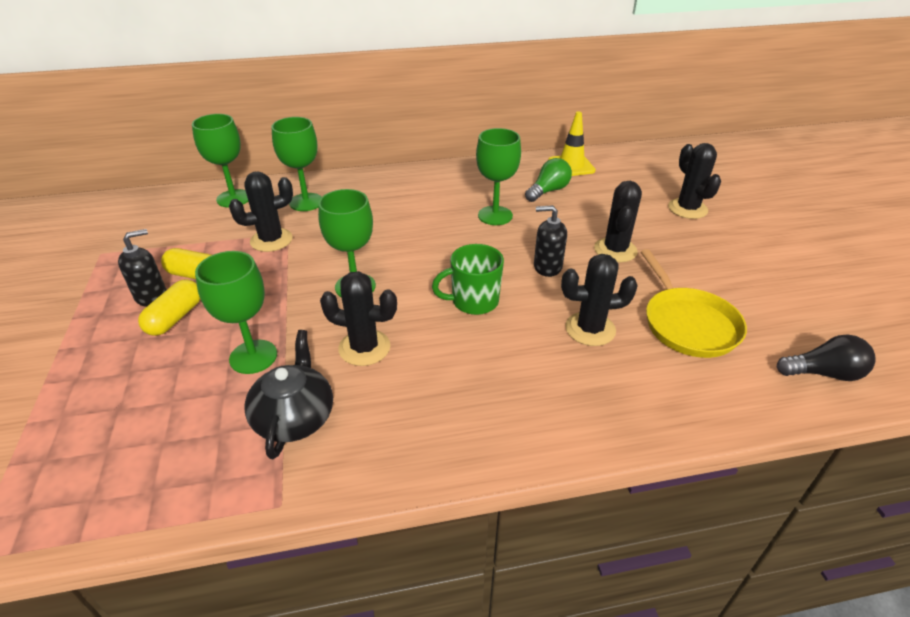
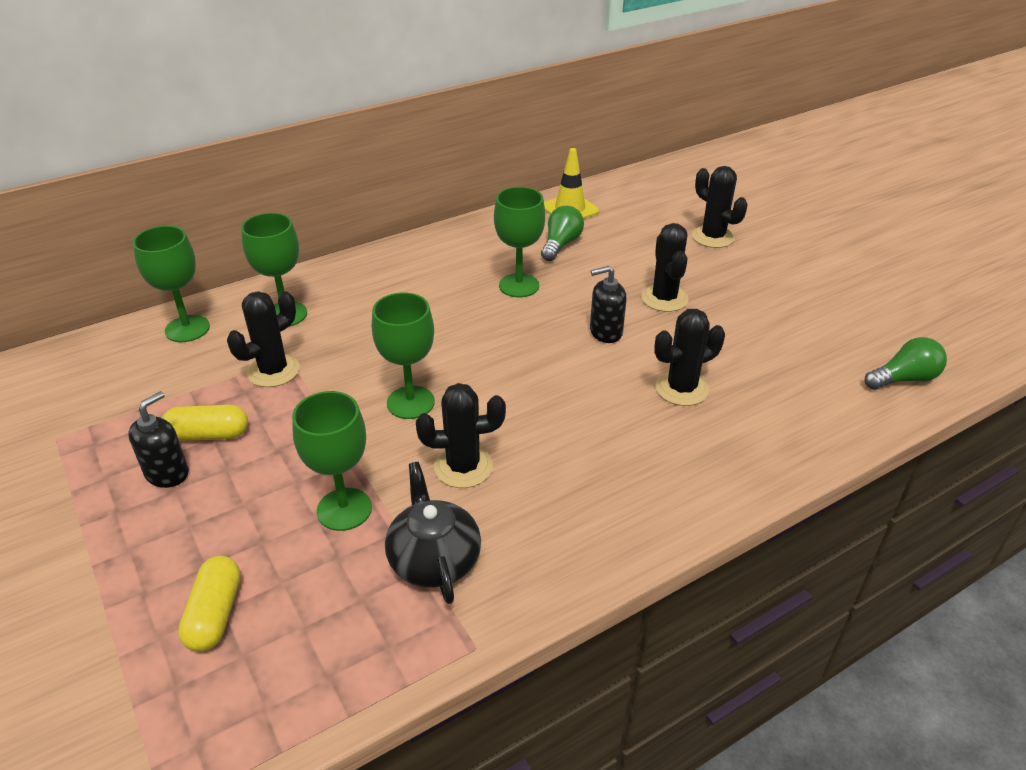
camera: 20 degrees left, 0 degrees up
yellow capsule [138,279,200,336] -> yellow capsule moved to [178,556,240,652]
green mug [432,244,504,315] -> none
yellow pan [641,249,747,358] -> none
black light bulb [777,335,876,381] -> green light bulb [865,337,947,390]

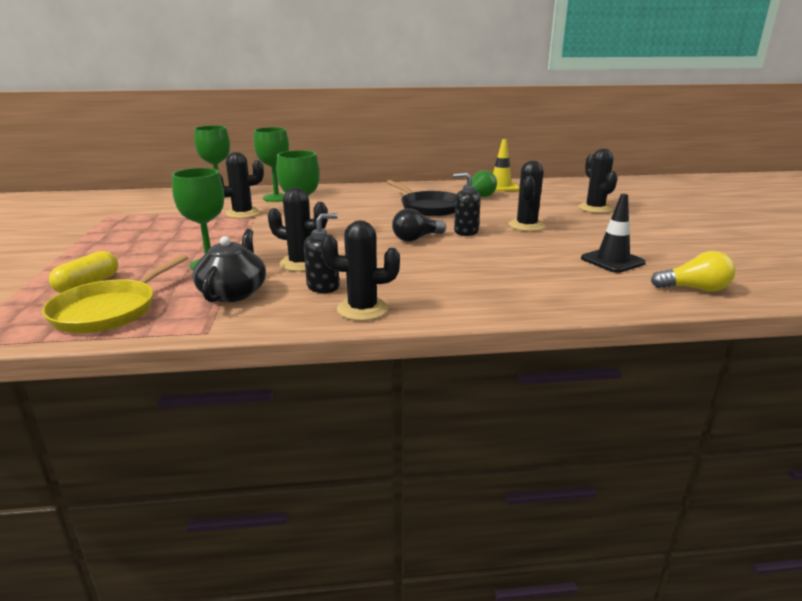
camera: 25 degrees right, 15 degrees down
black soap dispenser [128,391,189,488] -> black soap dispenser moved to [304,213,339,293]
yellow capsule [162,405,248,441] -> none
green goblet [494,187,545,297] -> black pan [387,180,457,216]
black cactus [654,309,725,406] -> black cactus moved to [321,220,400,321]
green light bulb [865,337,947,390] -> yellow light bulb [651,251,735,292]
none -> yellow pan [42,254,188,333]
none -> black light bulb [392,208,446,242]
none -> black traffic cone [581,194,646,273]

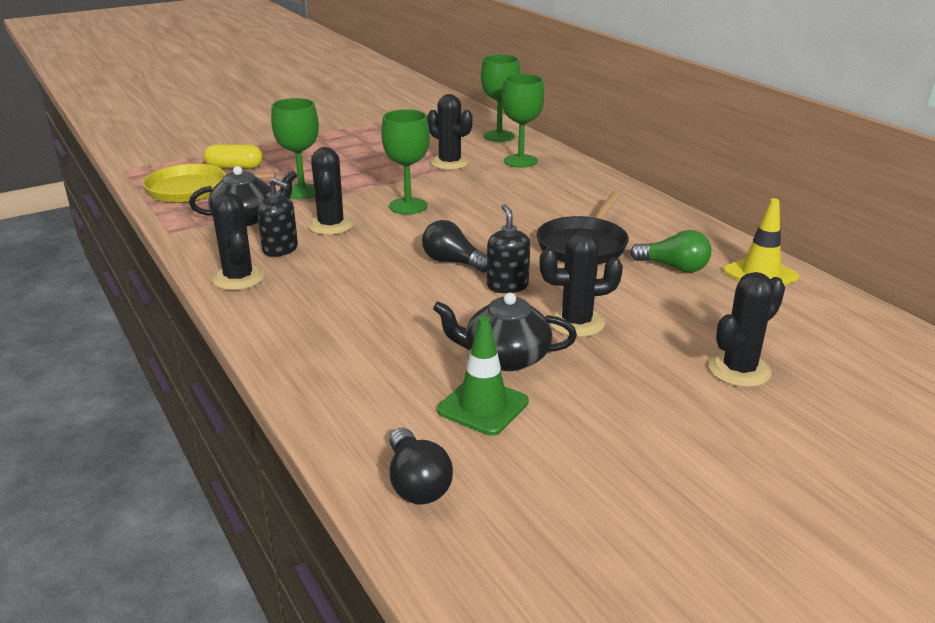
camera: 65 degrees right, 5 degrees up
black traffic cone [581,194,646,273] -> green traffic cone [437,316,529,436]
yellow light bulb [651,251,735,292] -> black light bulb [389,428,453,505]
none -> black teapot [433,293,577,371]

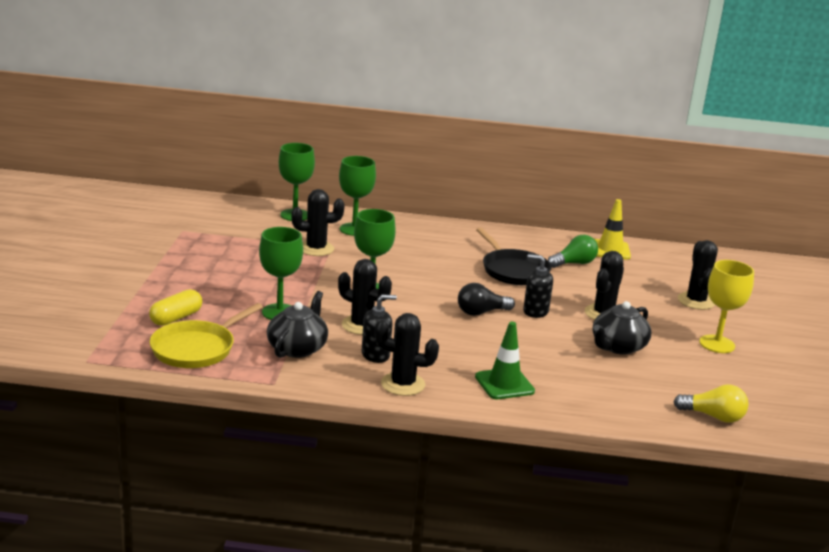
camera: 55 degrees left, 5 degrees down
black light bulb [389,428,453,505] -> yellow light bulb [674,384,749,423]
green traffic cone [437,316,529,436] -> green traffic cone moved to [475,322,535,399]
none -> yellow goblet [699,260,754,353]

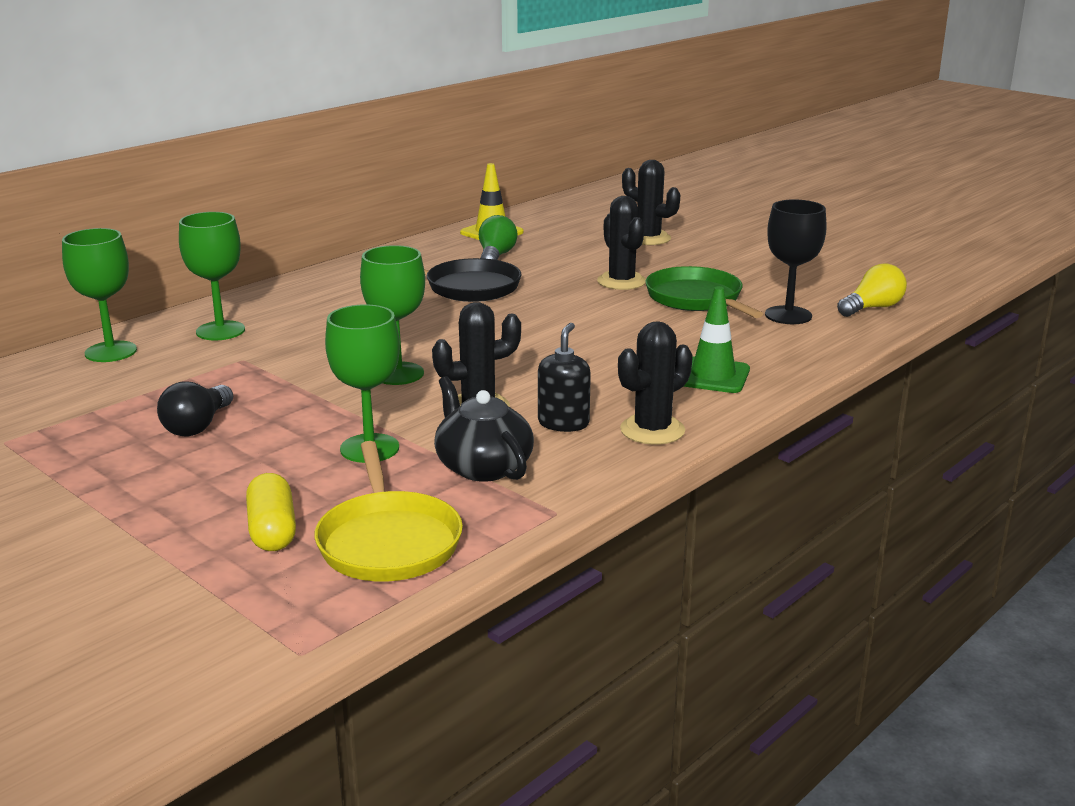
camera: 50 degrees left, 0 degrees up
black cactus [291,189,345,256] -> none
black light bulb [458,283,515,316] -> black light bulb moved to [157,381,233,437]
black soap dispenser [523,254,553,318] -> none
black teapot [593,301,651,355] -> green pan [645,266,763,318]
yellow goblet [699,260,754,353] -> none
none -> black goblet [765,199,827,324]

